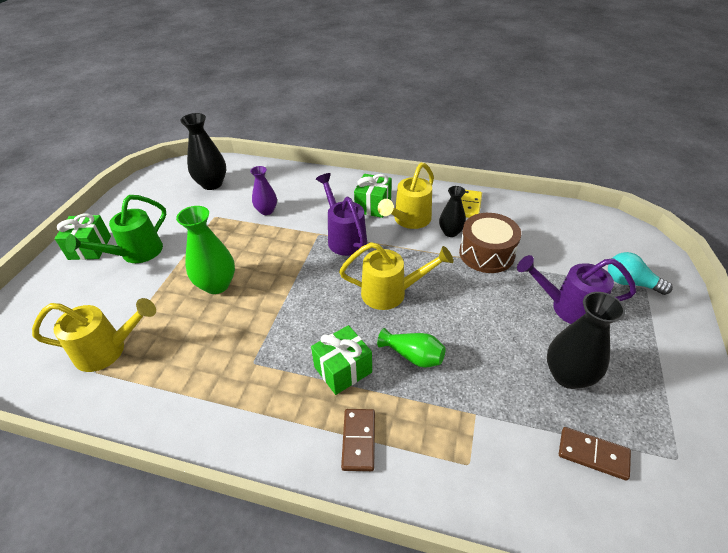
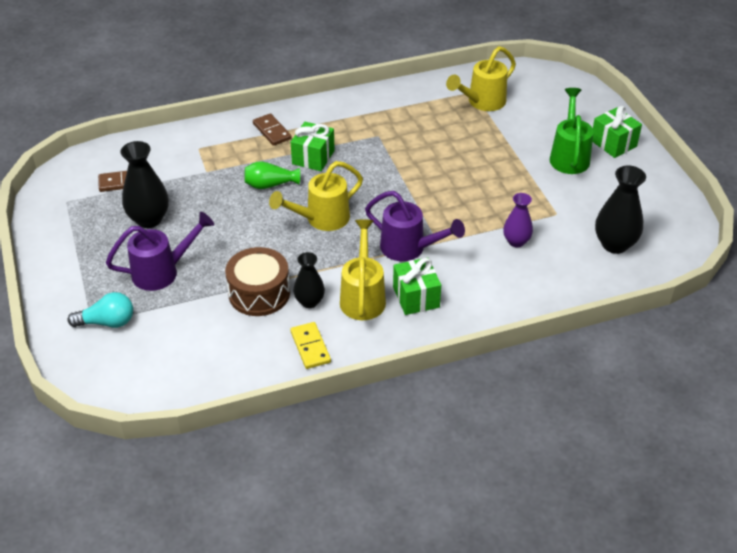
camera: 145 degrees right, 0 degrees up
green vase [176,206,235,294] -> none

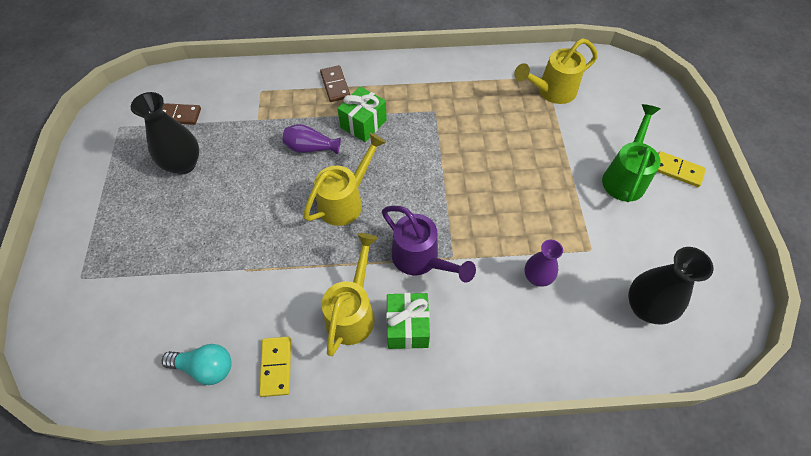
camera: 15 degrees right, 15 degrees up
turquoise light bulb [68,292,133,328] -> turquoise light bulb moved to [162,344,232,385]
purple watering can [106,212,214,291] -> none
brown drum [225,247,290,316] -> none
green vase [244,161,300,189] -> purple vase [283,124,341,155]
yellow watering can [269,161,363,231] -> yellow watering can turned 150 degrees clockwise [303,133,386,226]
black vase [294,252,325,308] -> none
green gift [592,106,642,158] -> yellow domino [657,151,706,187]

